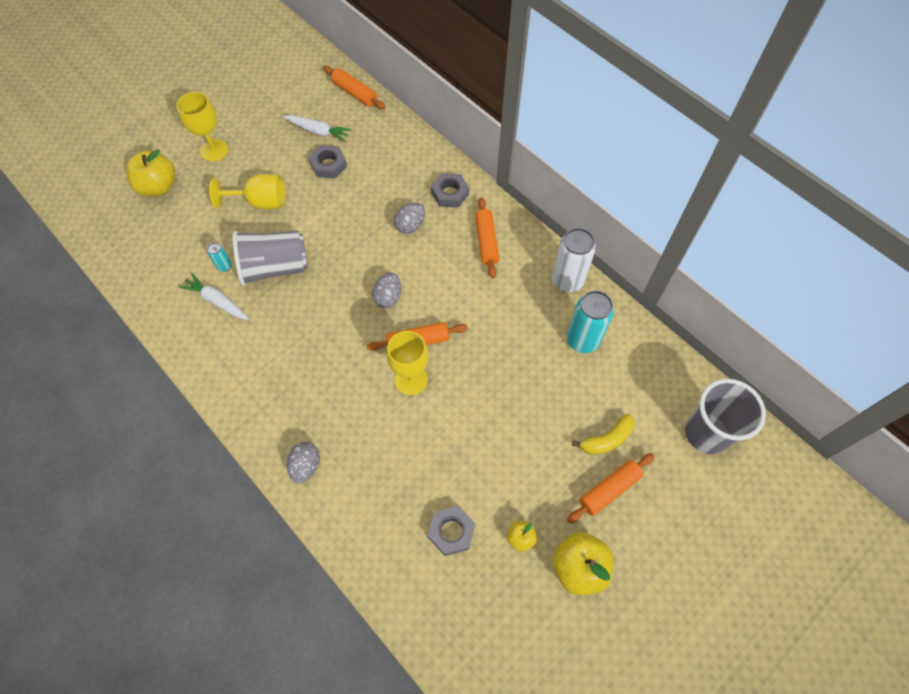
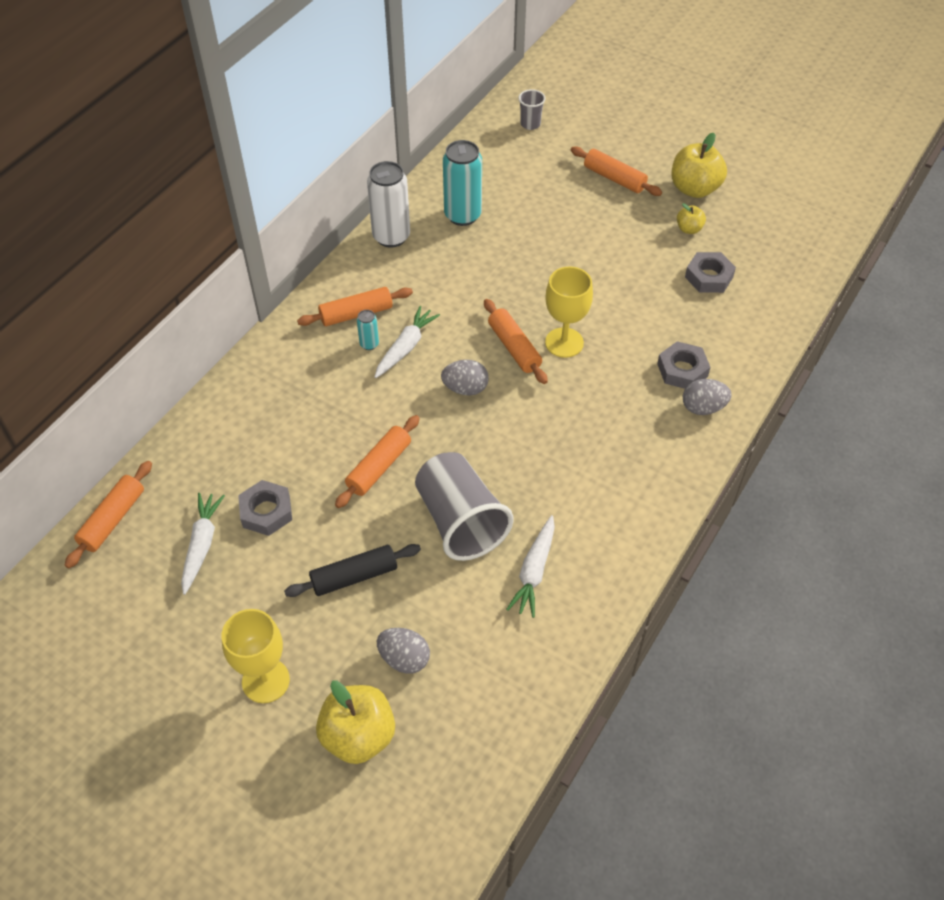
camera: 105 degrees left, 10 degrees down
turquoise can [207,242,232,272] -> turquoise can moved to [357,310,379,350]
yellow goblet [209,174,285,209] -> black rolling pin [284,544,421,597]
grey egg [394,203,425,234] -> grey egg moved to [377,628,430,674]
grey nut [431,173,469,208] -> grey nut moved to [657,341,711,389]
yellow banana [572,414,634,455] -> none
grey cup [685,379,766,454] -> grey cup [518,89,545,130], size x0.47
none -> orange rolling pin [335,415,420,508]
none -> white carrot [374,306,440,378]

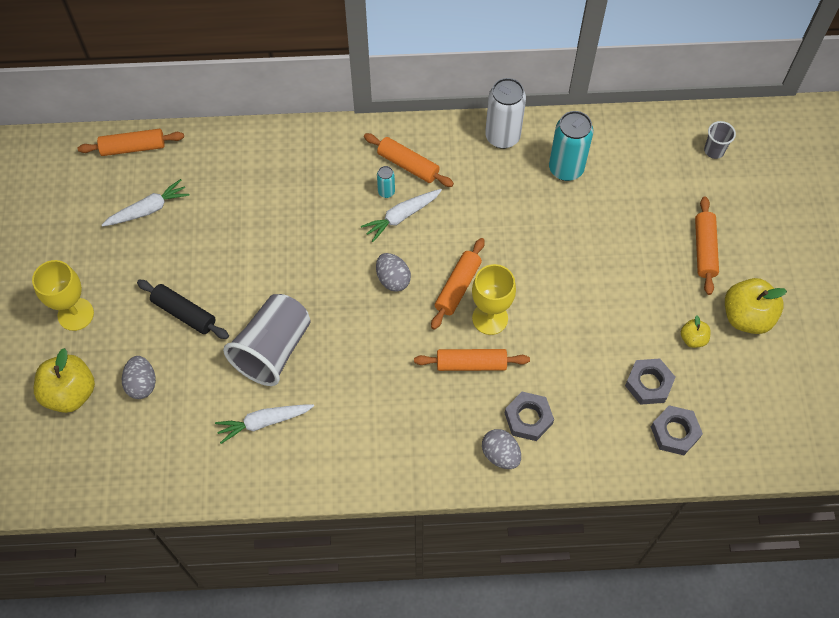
camera: 55 degrees right, 10 degrees up
grey nut [238,480,292,536] -> grey nut moved to [651,405,703,455]
orange rolling pin [335,415,420,508] -> orange rolling pin moved to [414,349,530,371]
white carrot [374,306,440,378] -> white carrot turned 150 degrees clockwise [361,189,442,242]

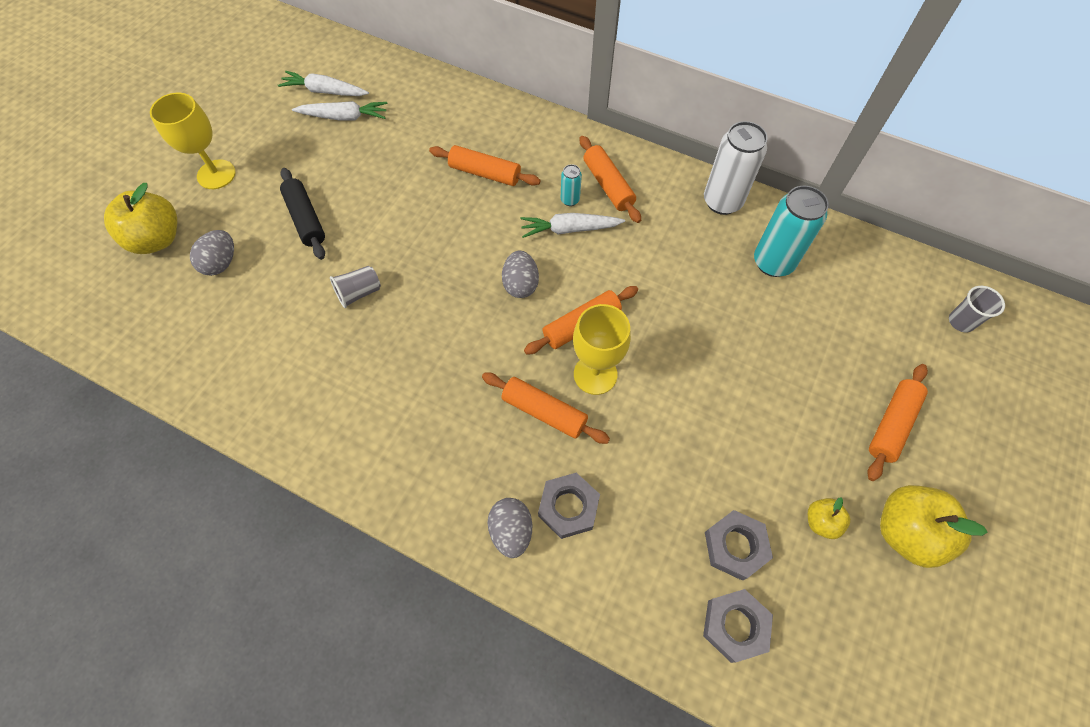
camera: 30 degrees right, 0 degrees up
orange rolling pin [78,129,184,156] -> orange rolling pin moved to [429,145,541,186]
white carrot [215,404,314,444] -> white carrot moved to [278,71,369,96]
grey cup [223,294,310,386] -> grey cup [330,266,381,308], size x0.47

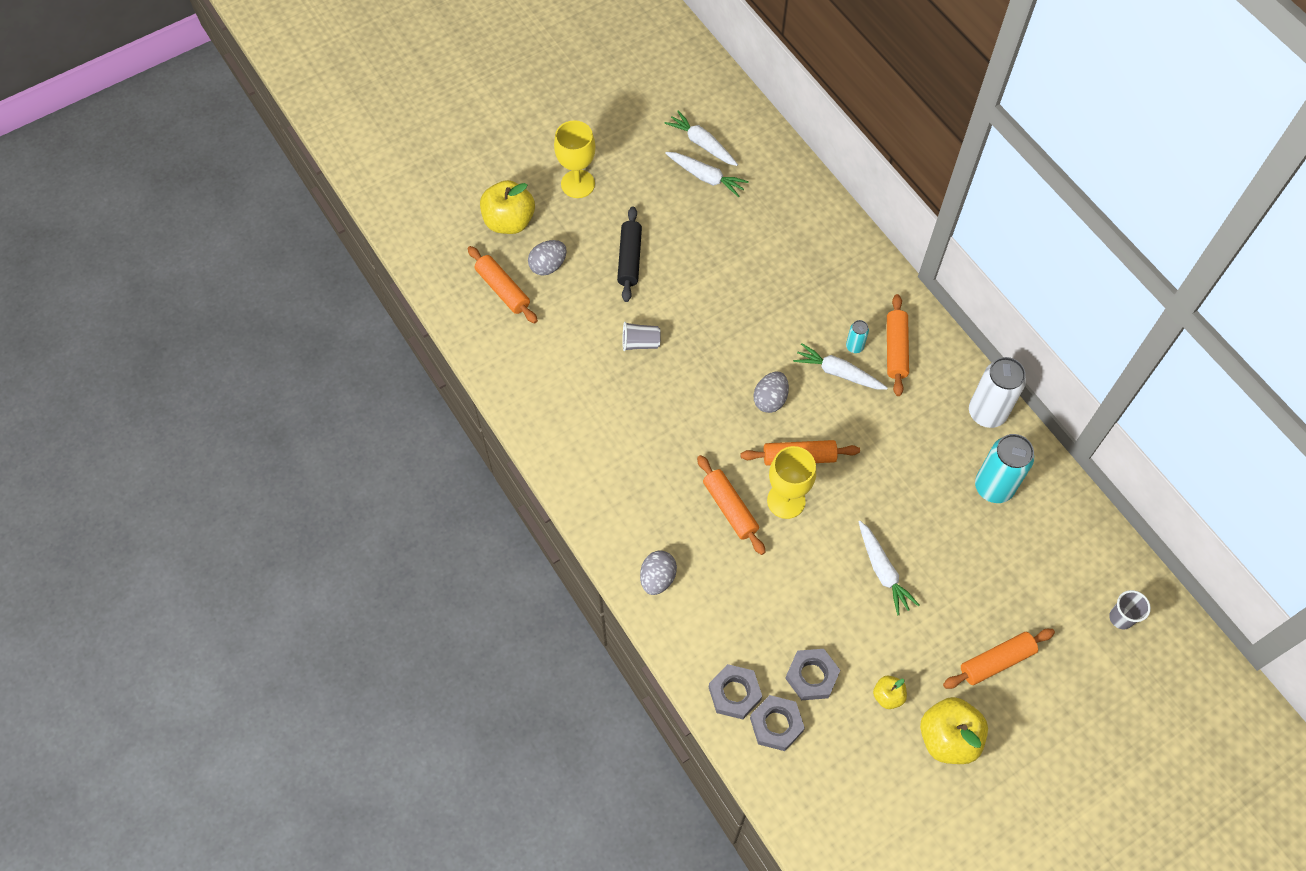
camera: 30 degrees right, 0 degrees up
orange rolling pin [429,145,541,186] -> orange rolling pin moved to [468,246,538,324]
grey nut [538,472,600,539] -> grey nut moved to [709,664,762,719]
none -> white carrot [858,521,919,615]

